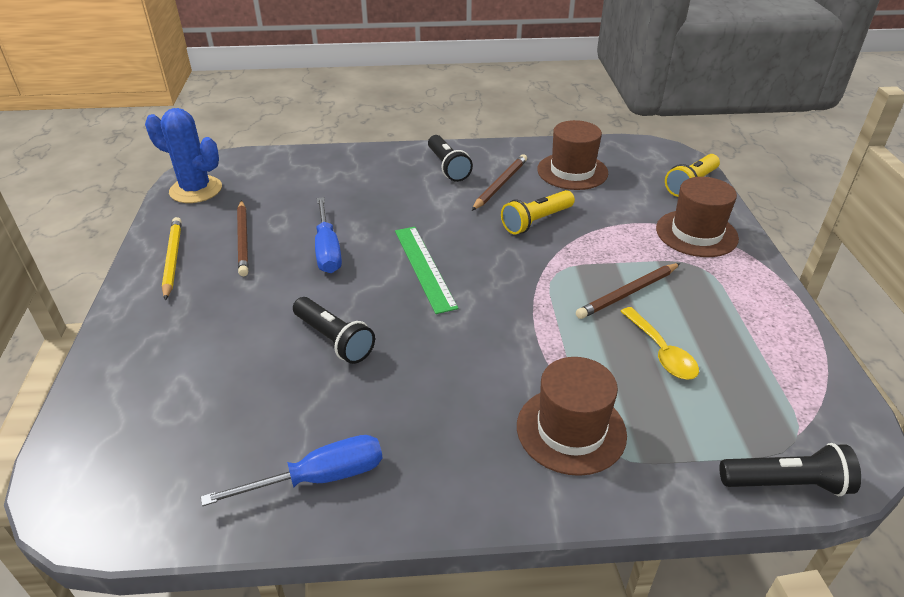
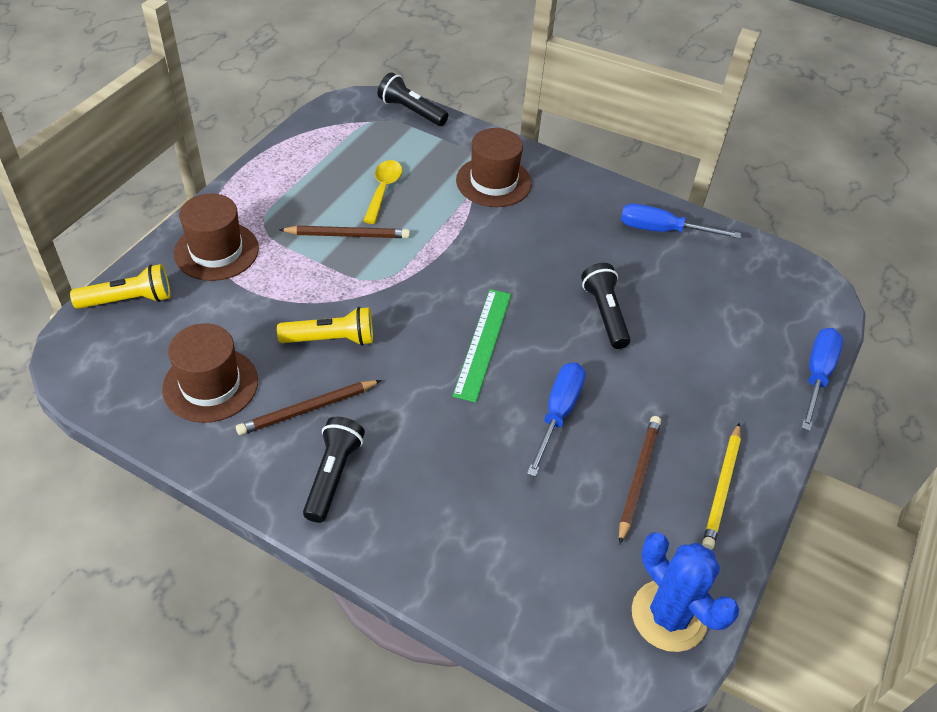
camera: 150 degrees left, 10 degrees up
none -> blue screwdriver [801,328,843,431]

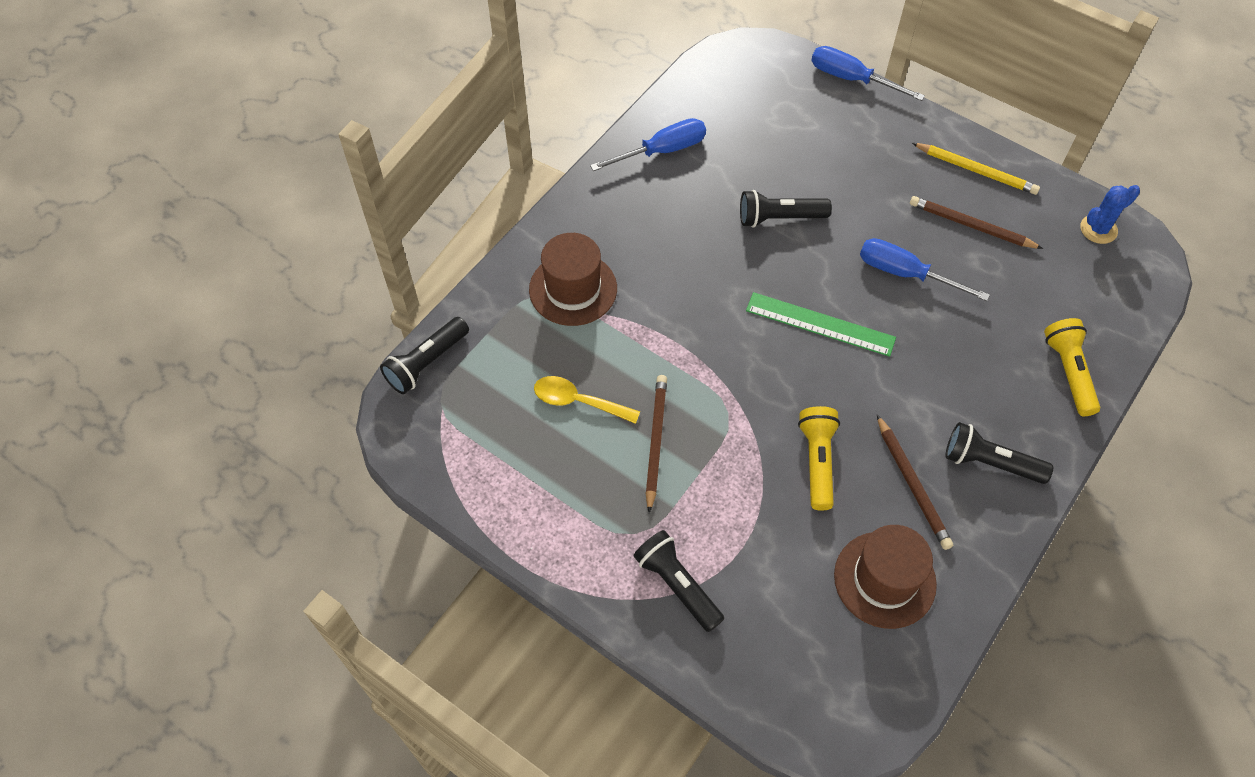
camera: 80 degrees left, 10 degrees up
yellow flashlight [70,264,170,309] -> yellow flashlight moved to [1044,318,1100,416]
brown hat [174,193,259,281] -> black flashlight [633,530,724,632]
blue screwdriver [621,203,741,239] -> blue screwdriver turned 135 degrees counterclockwise [590,118,706,171]
blue cactus [632,532,739,652] -> blue cactus [1080,185,1140,244], size x0.62

